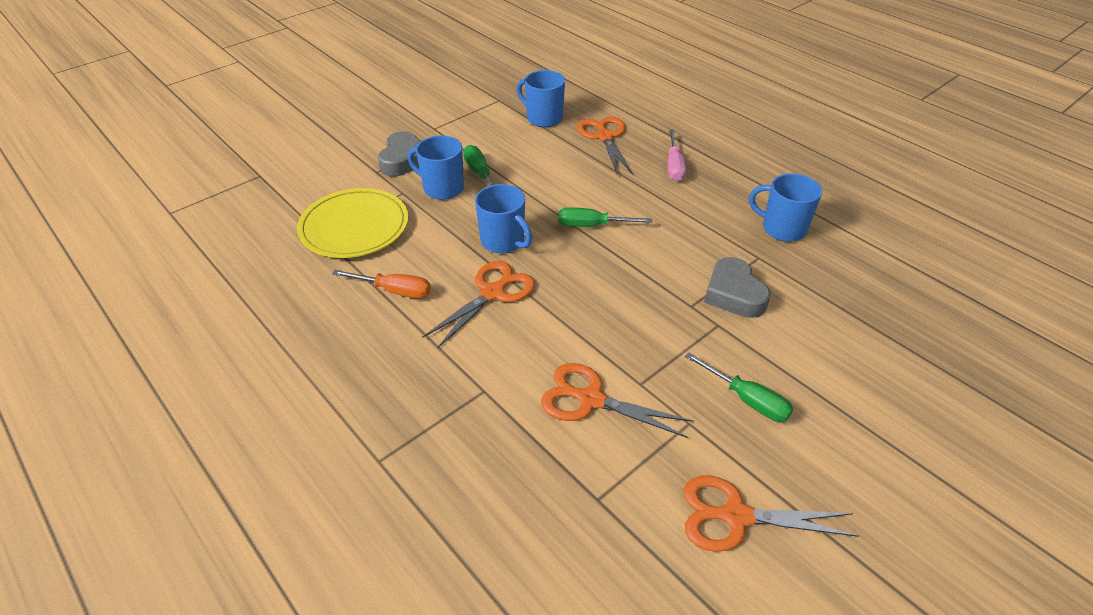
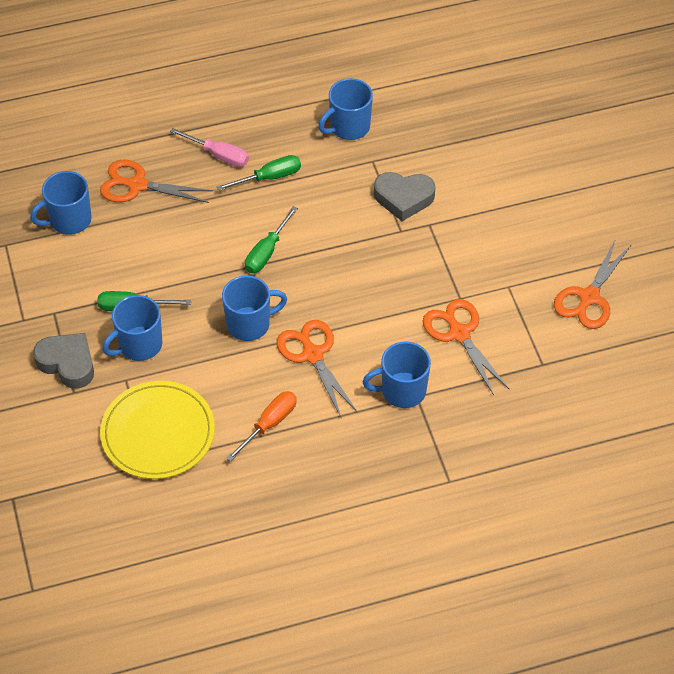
camera: 65 degrees left, 10 degrees up
orange scissors [541,363,693,438] -> orange scissors turned 105 degrees clockwise [423,299,509,395]
green screwdriver [685,352,793,422] -> green screwdriver moved to [217,155,301,191]
none -> blue mug [363,341,431,408]

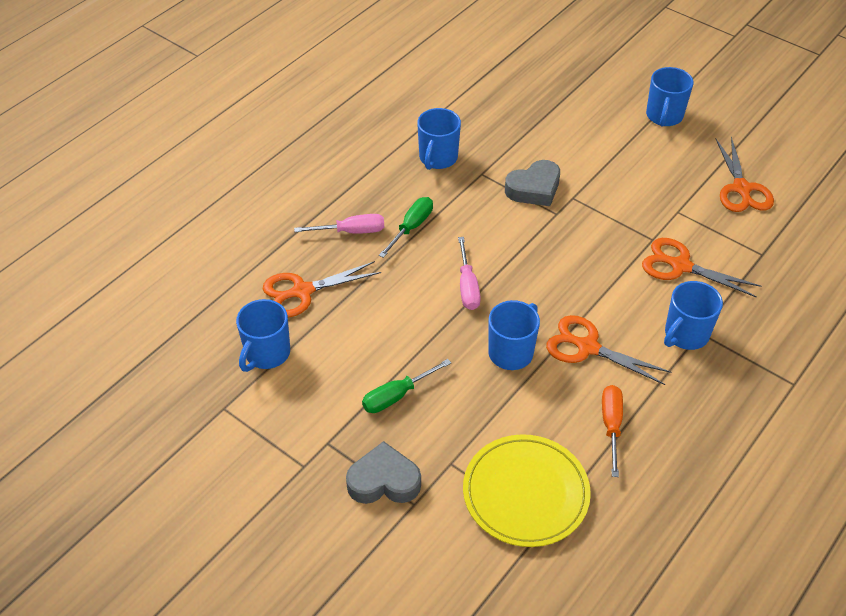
camera: 35 degrees left, 5 degrees down
blue mug [102,295,162,361] -> blue mug moved to [646,67,694,127]
green screwdriver [245,206,298,273] -> pink screwdriver [458,237,481,310]

